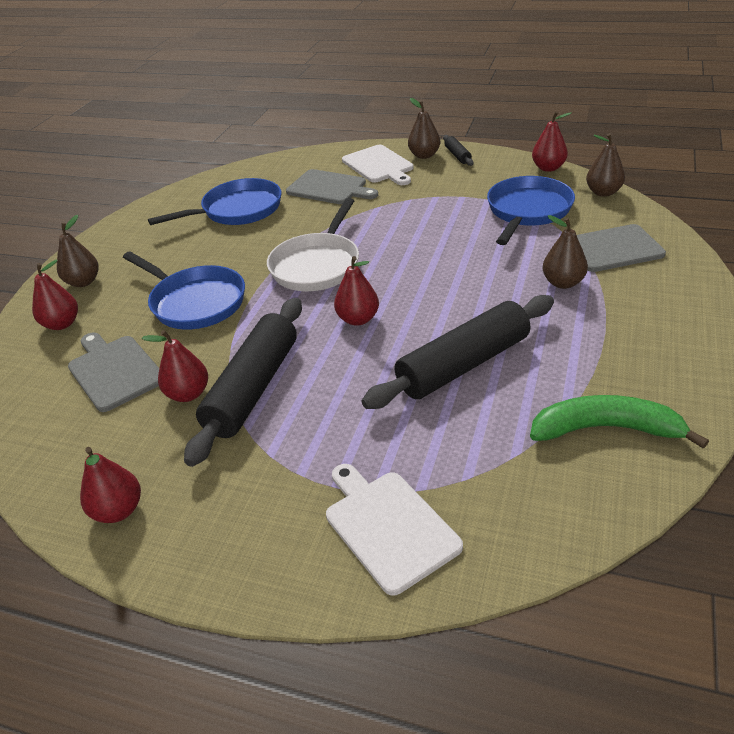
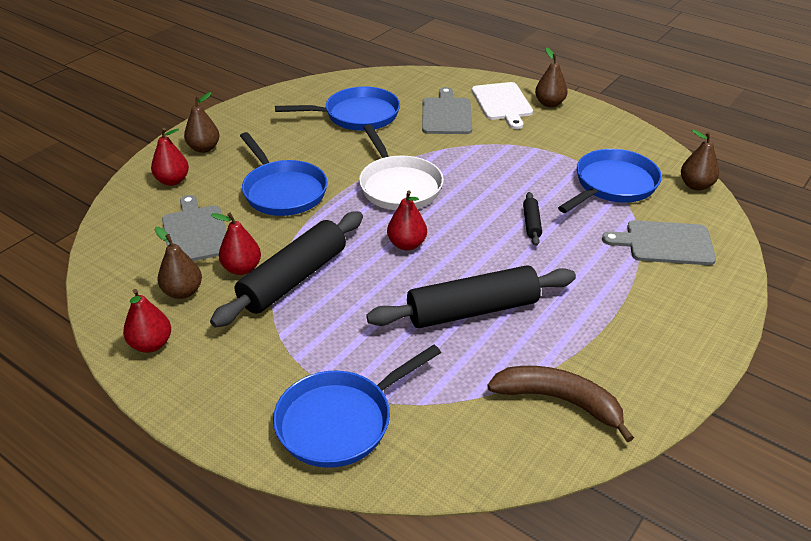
camera: 15 degrees right, 0 degrees up
white pan [267,198,359,291] -> white pan turned 60 degrees counterclockwise [359,124,444,210]
grey cutting board [286,169,378,204] -> grey cutting board turned 135 degrees counterclockwise [422,87,472,134]
white cutting board [326,464,463,596] -> blue pan [273,344,441,468]
black rolling pin [443,135,473,166] -> black rolling pin moved to [523,192,542,246]
green banana [530,395,709,449] -> brown banana [487,366,634,442]
red pear [532,112,571,172] -> none
brown pear [542,215,588,289] -> brown pear moved to [155,227,202,299]

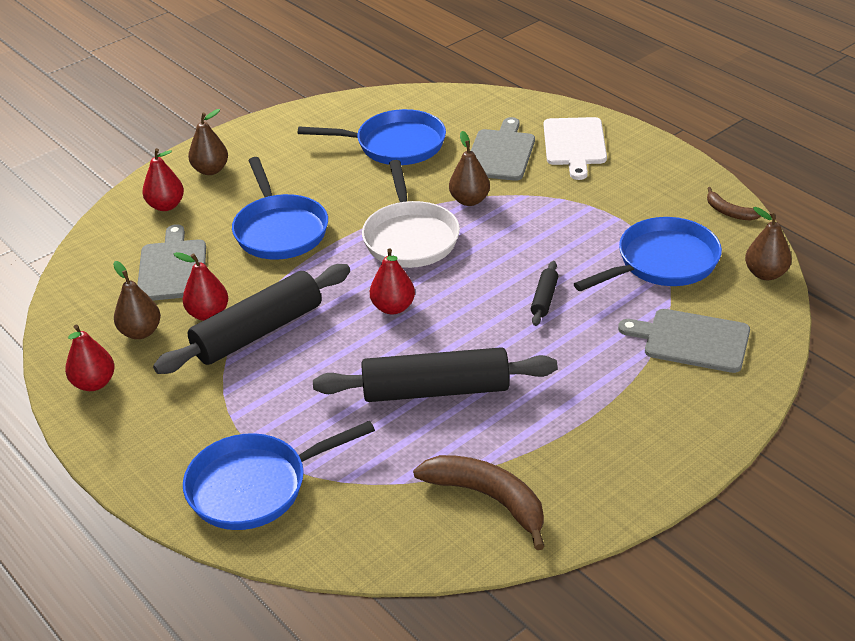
camera: 15 degrees right, 0 degrees up
brown pear [535,48,568,107] -> brown pear moved to [449,131,490,206]
none -> brown banana [707,187,761,221]

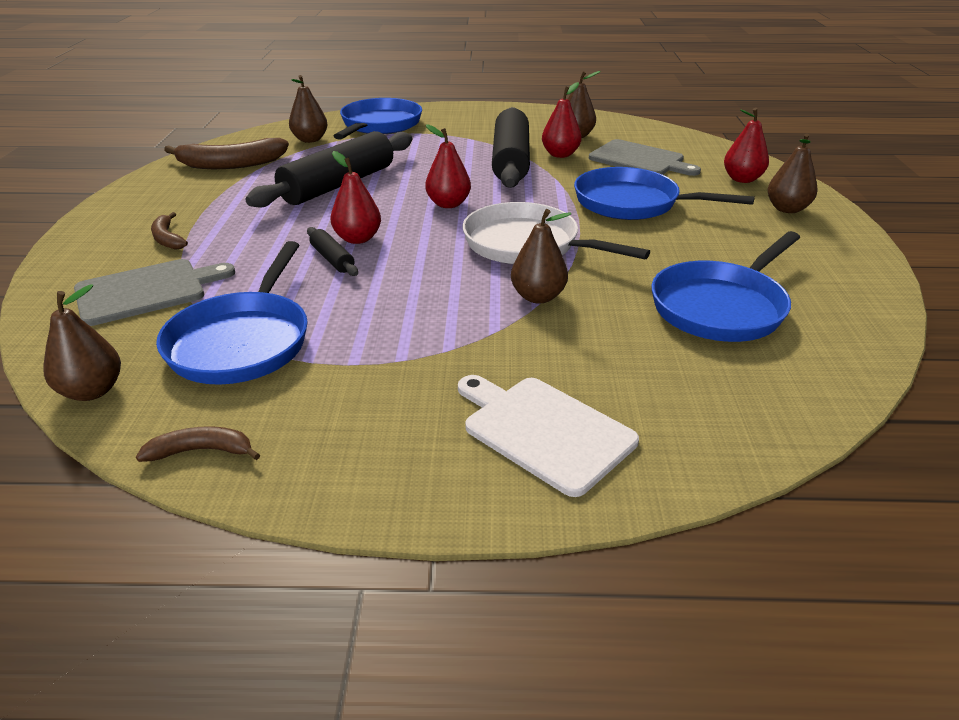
camera: 130 degrees right, 5 degrees down
red pear [65,324,115,391] -> red pear moved to [330,151,381,244]
grey cutting board [471,117,535,181] -> none
none -> brown banana [151,212,188,250]
none -> brown pear [289,75,327,143]

